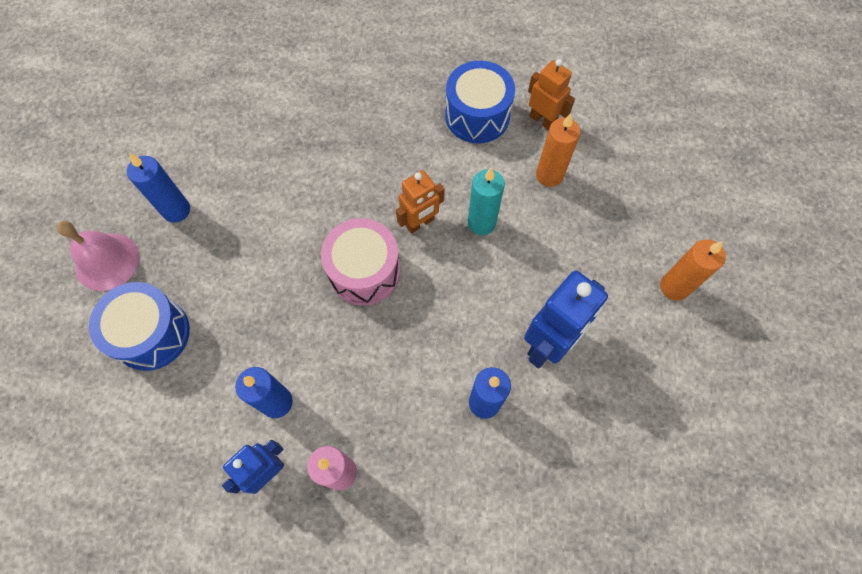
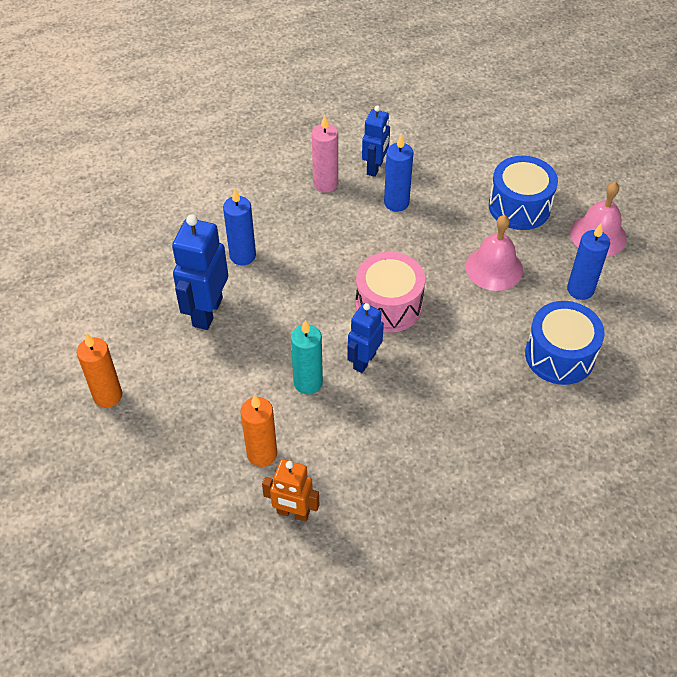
camera: 155 degrees right, 15 degrees down
orange robot [396,170,445,234] -> blue robot [347,303,384,373]
blue drum [445,61,515,143] -> blue drum moved to [525,301,605,385]
none -> pink bell [465,215,523,291]

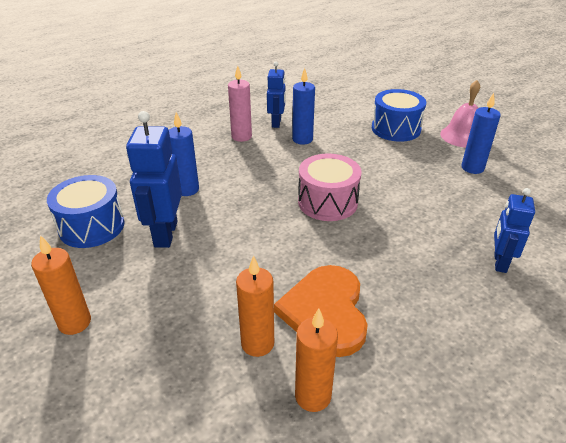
camera: 15 degrees left, 15 degrees down
orange robot [262,459,319,522] -> orange candle [295,309,338,412]
turquoise candle [291,320,323,394] -> none
blue robot [347,303,384,373] -> blue robot moved to [494,188,535,273]
pink bell [465,215,523,291] -> none
blue drum [525,301,605,385] -> blue drum moved to [47,175,125,248]
none -> orange heart [274,265,368,357]

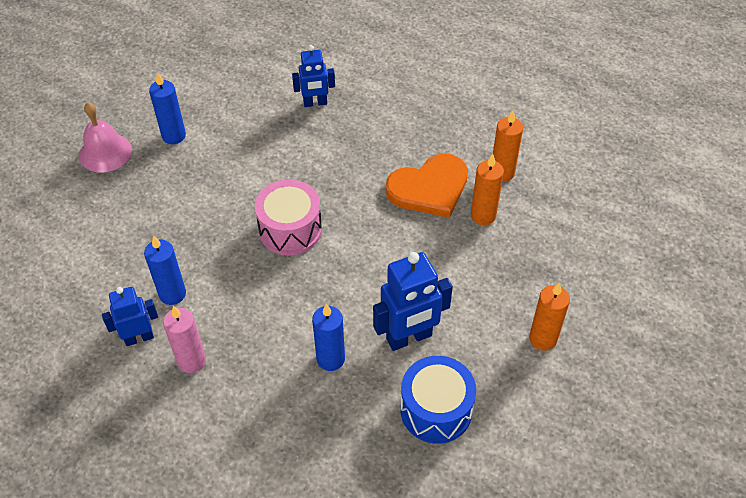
camera: 115 degrees left, 15 degrees up
blue drum [372,89,426,142] -> none

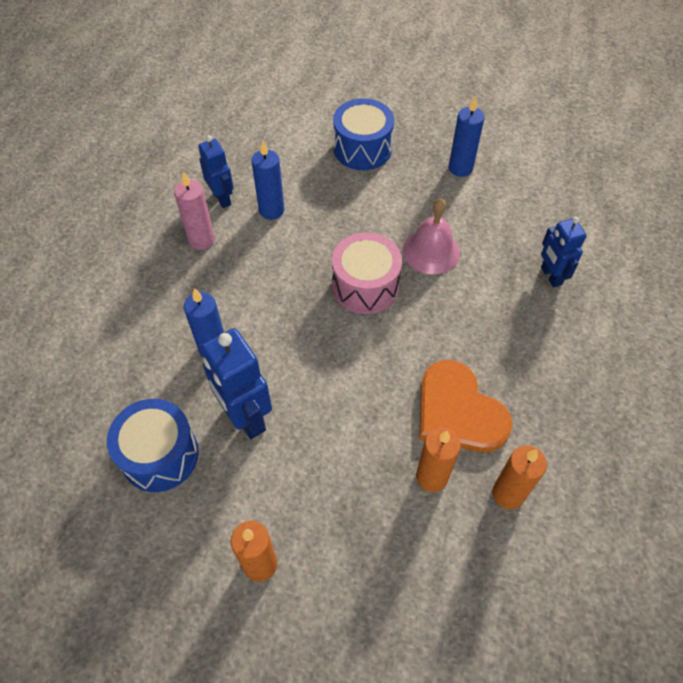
camera: 80 degrees right, 5 degrees up
pink bell [79,102,132,173] -> pink bell moved to [403,198,460,275]
none -> blue drum [333,98,394,170]

